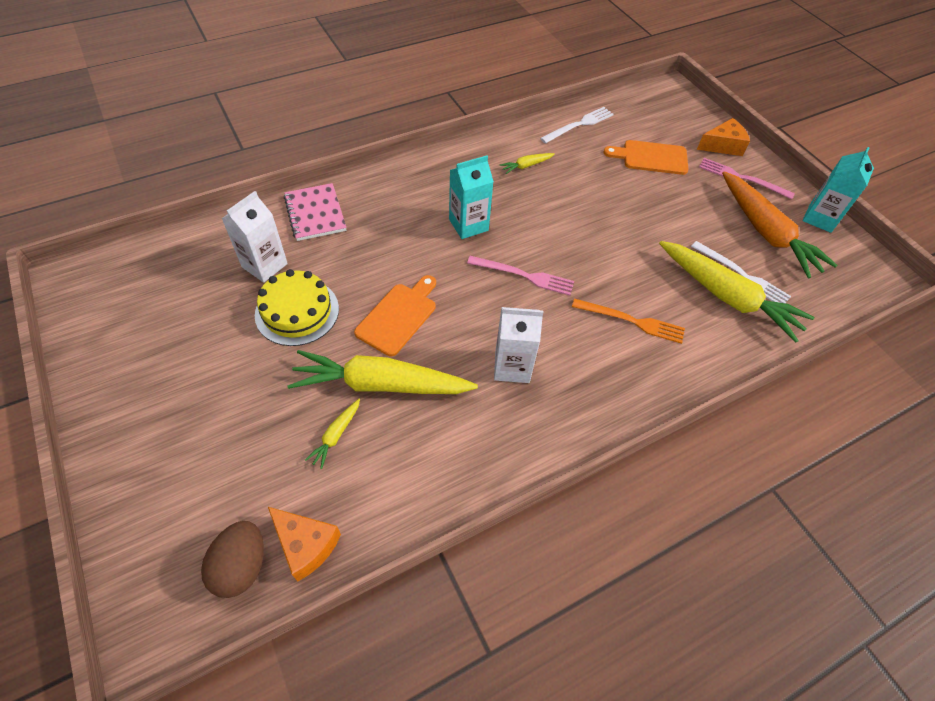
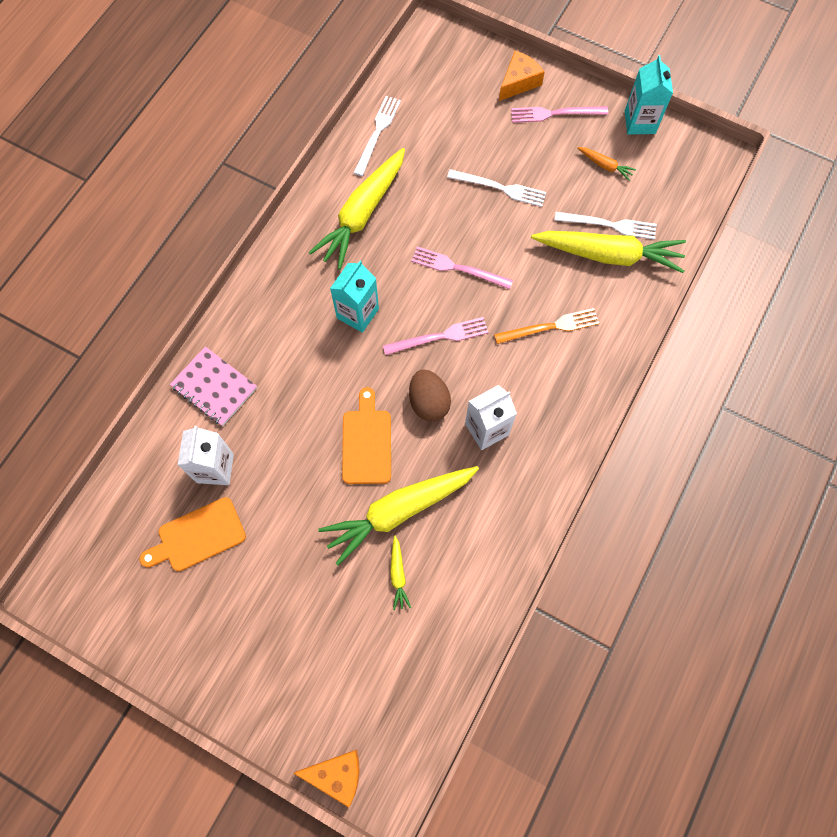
camera: 30 degrees left, 15 degrees up
brown egg [201,521,264,598] -> brown egg moved to [409,369,451,422]
yellow cake [255,269,339,346] -> none
orange cheese [268,507,341,581] -> orange cheese moved to [293,749,360,807]
yellow carrot [500,153,555,174] -> yellow carrot [309,148,405,270], size x2.35
orange cutting board [603,140,688,175] -> orange cutting board moved to [139,497,246,571]
orange carrot [722,171,838,278] -> orange carrot [578,147,636,181], size x0.42
none -> pink fork [411,246,513,289]
none -> white fork [447,169,546,207]

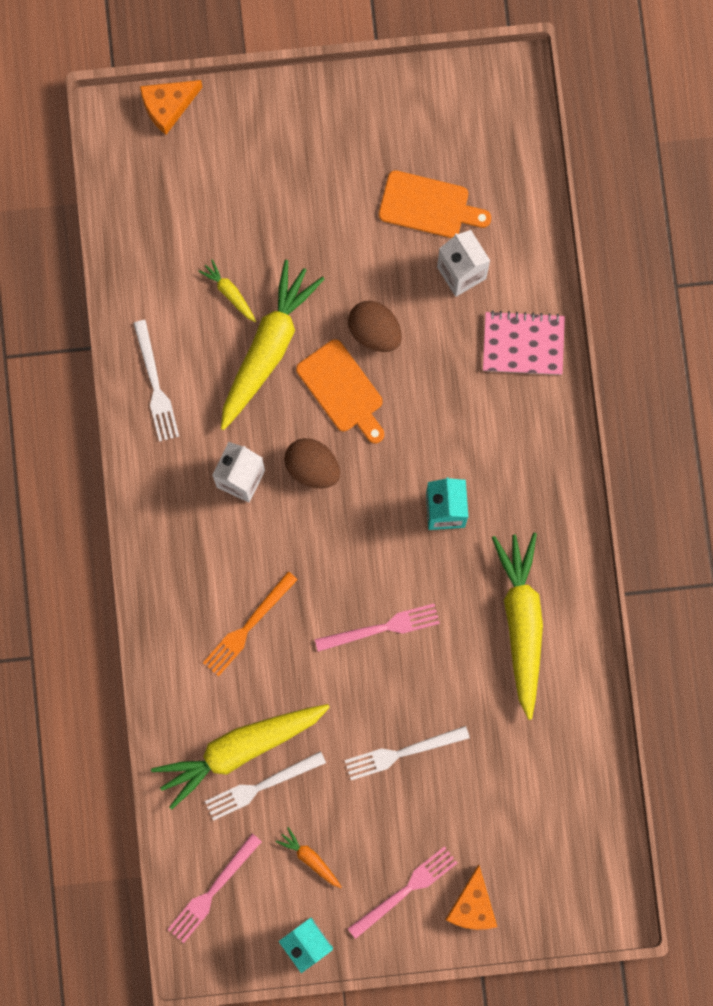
camera: 145 degrees right, 10 degrees up
orange cutting board [139,497,246,571] -> orange cutting board turned 75 degrees clockwise [379,170,491,238]
white fork [354,96,401,176] -> white fork moved to [133,320,179,442]
pink fork [383,317,489,355] -> pink fork moved to [167,834,262,943]
orange carrot [578,147,636,181] -> orange carrot turned 45 degrees clockwise [276,827,342,888]
none -> brown egg [348,301,402,352]

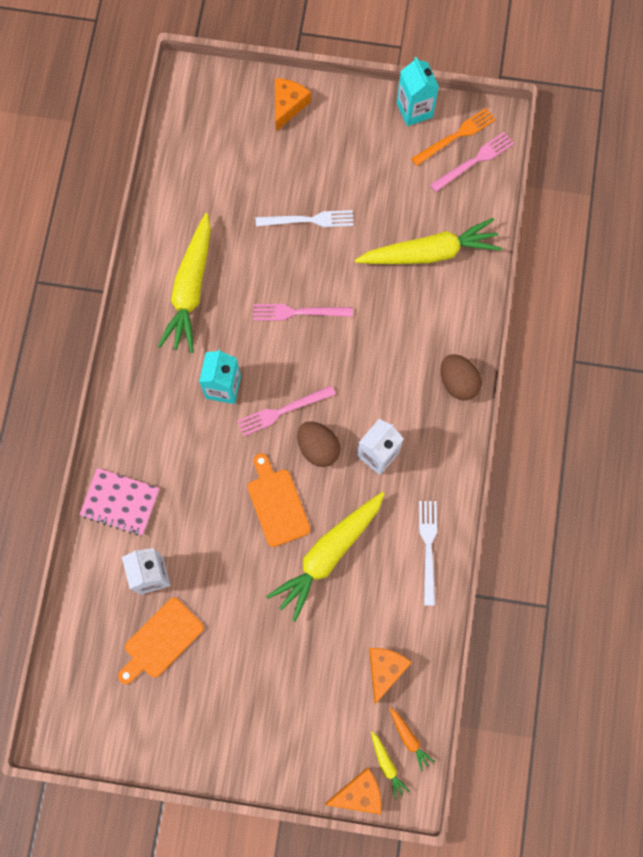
camera: 165 degrees left, 5 degrees down
yellow carrot [198,259,256,322] -> yellow carrot moved to [371,731,410,799]
orange fork [203,571,298,677] -> orange fork moved to [411,108,496,166]
white fork [205,751,326,821] -> none
orange carrot [276,827,342,888] -> orange carrot moved to [389,707,435,771]
pink fork [347,846,457,939] -> pink fork moved to [237,385,336,436]
brown egg [348,301,402,352] -> brown egg moved to [441,354,482,401]
orange cutting board [379,170,491,238] -> orange cutting board turned 75 degrees counterclockwise [118,598,204,684]
none -> orange cheese [369,648,412,704]

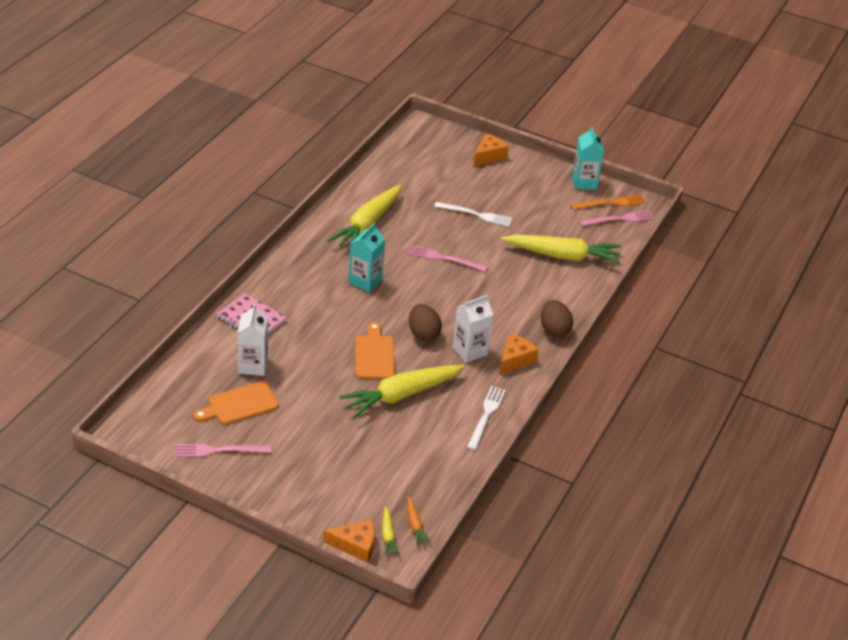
camera: 15 degrees right, 35 degrees down
pink fork [237,385,336,436] -> pink fork moved to [174,444,271,457]
orange cheese [369,648,412,704] -> orange cheese moved to [499,333,539,375]

